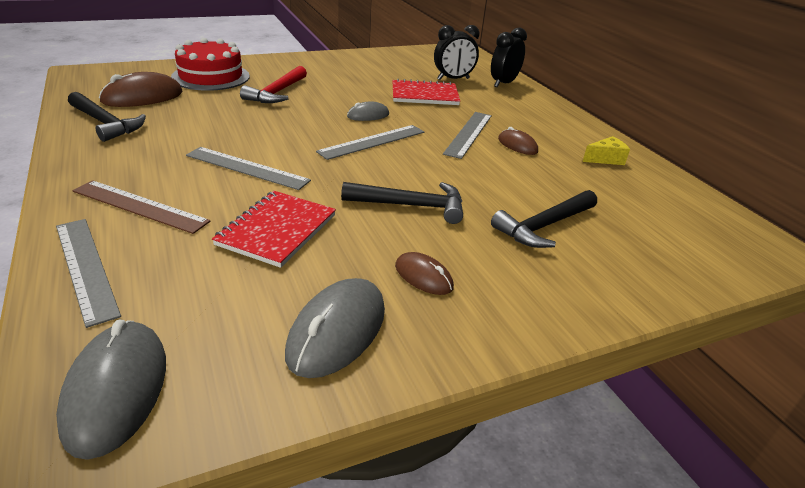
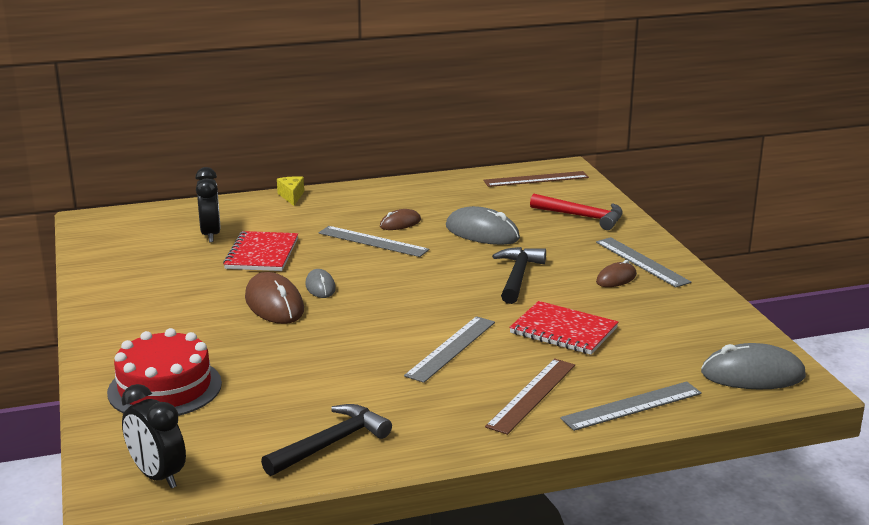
camera: 80 degrees left, 10 degrees down
brown mouse [99,72,183,107] -> brown mouse moved to [245,272,304,324]
red hammer [240,66,307,103] -> red hammer moved to [530,194,623,230]
grey mouse [285,278,385,378] -> grey mouse moved to [446,206,520,245]
grey ruler [316,125,424,160] -> grey ruler moved to [596,237,691,287]
black clock [491,27,527,87] -> black clock moved to [121,384,186,489]
black hammer [491,190,597,248] -> none
yellow cheese [583,136,630,165] -> yellow cheese moved to [277,176,304,206]
none -> brown ruler [483,171,589,187]

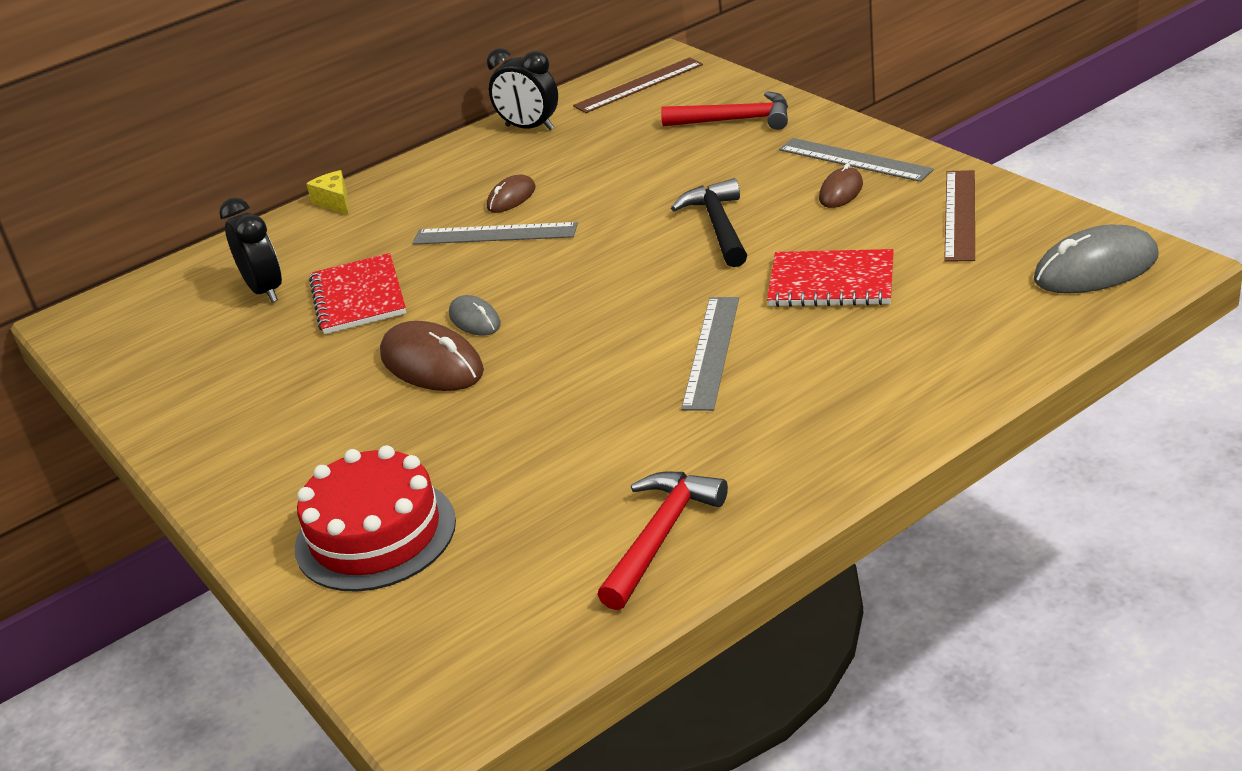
camera: 15 degrees left, 10 degrees up
black clock [121,384,186,489] -> black clock moved to [487,48,558,130]
black hammer [261,404,392,476] -> red hammer [597,472,728,610]
grey mouse [446,206,520,245] -> none
brown ruler [485,359,575,435] -> brown ruler moved to [944,170,975,262]
grey ruler [560,381,702,431] -> none

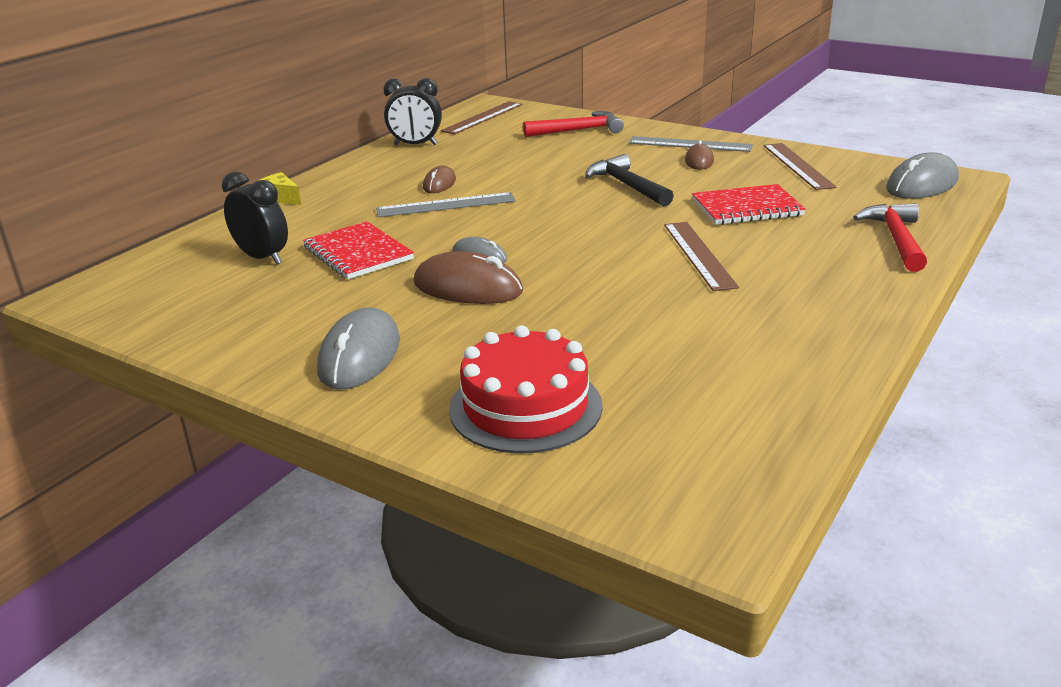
camera: 25 degrees left, 5 degrees down
red hammer [597,472,728,610] -> red hammer moved to [853,203,927,272]
grey ruler [681,297,739,411] -> brown ruler [664,222,739,291]
none -> grey mouse [317,307,400,390]

